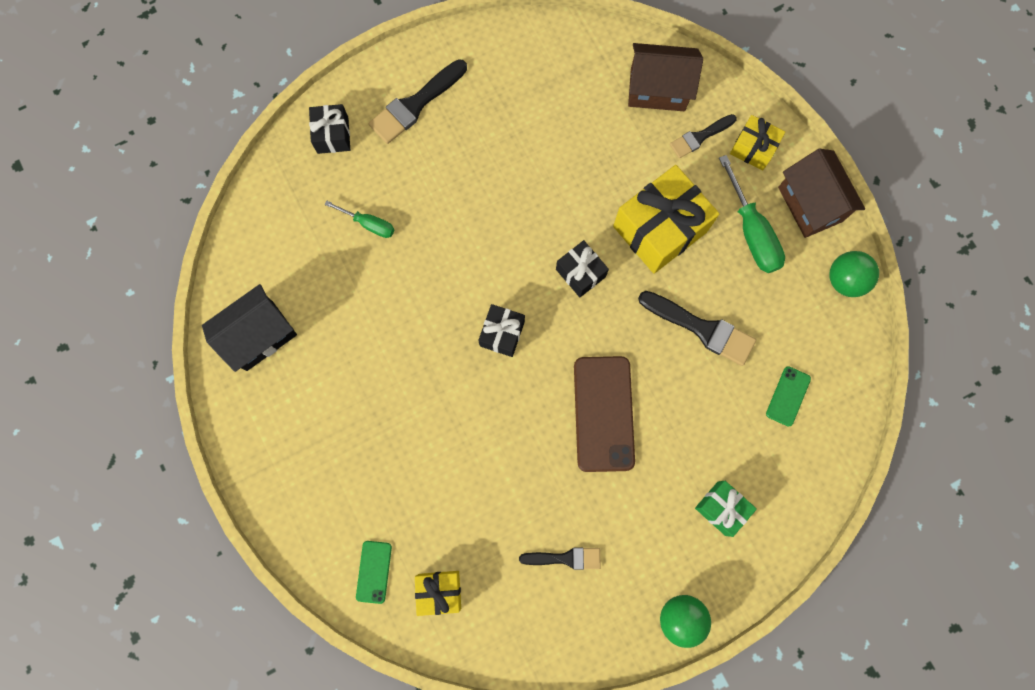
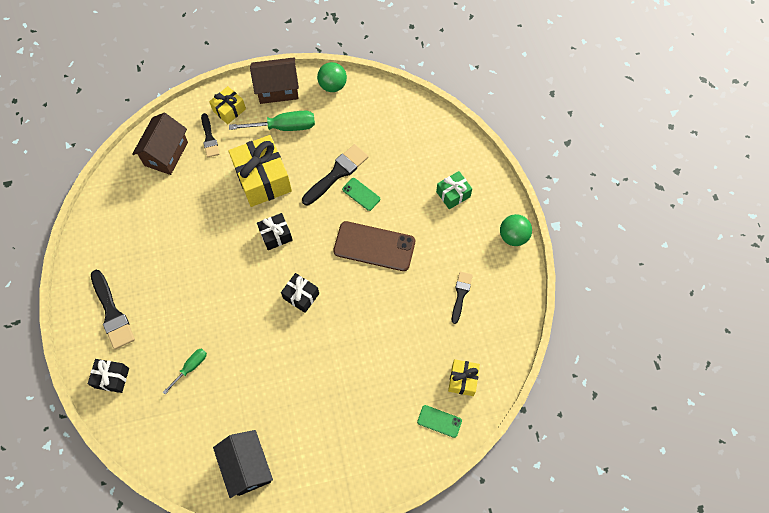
camera: 75 degrees left, 10 degrees down
green phone [766,366,811,427] -> green phone moved to [342,178,380,211]

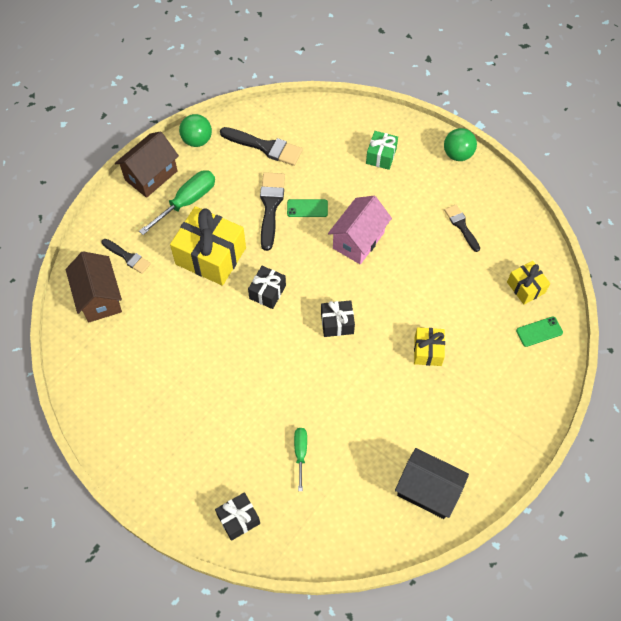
camera: 40 degrees left, 5 degrees down
black brush [91,270,135,349] -> black brush moved to [220,127,303,166]
yellow gift [209,86,246,124] -> yellow gift moved to [414,327,445,366]
brown phone [333,221,415,271] -> pink house [328,196,392,264]

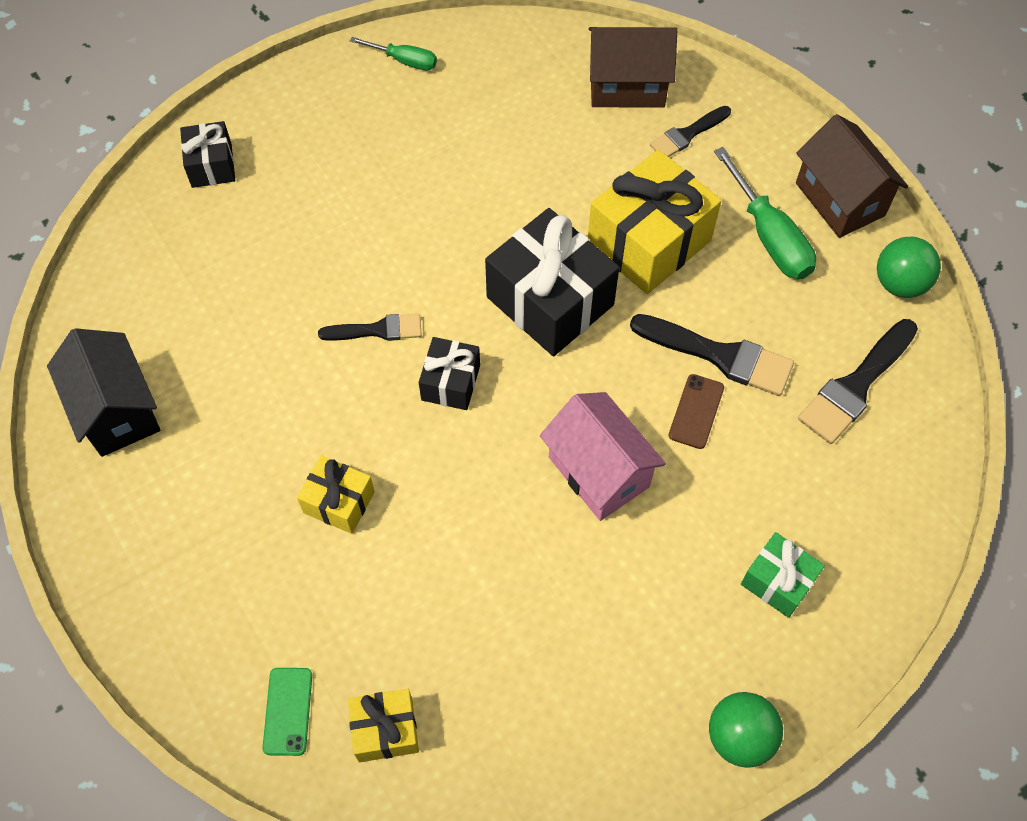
camera: 110 degrees right, 0 degrees up
black gift [248,266,286,309] -> black gift [485,208,619,356], size x1.88
green phone [287,199,328,217] -> brown phone [669,374,724,449]
green screwdriver [294,428,307,491] -> green screwdriver moved to [350,37,437,71]
black house [395,448,469,519] -> black house turned 75 degrees counterclockwise [47,328,160,457]
black brush [444,204,480,252] -> black brush moved to [318,314,422,341]

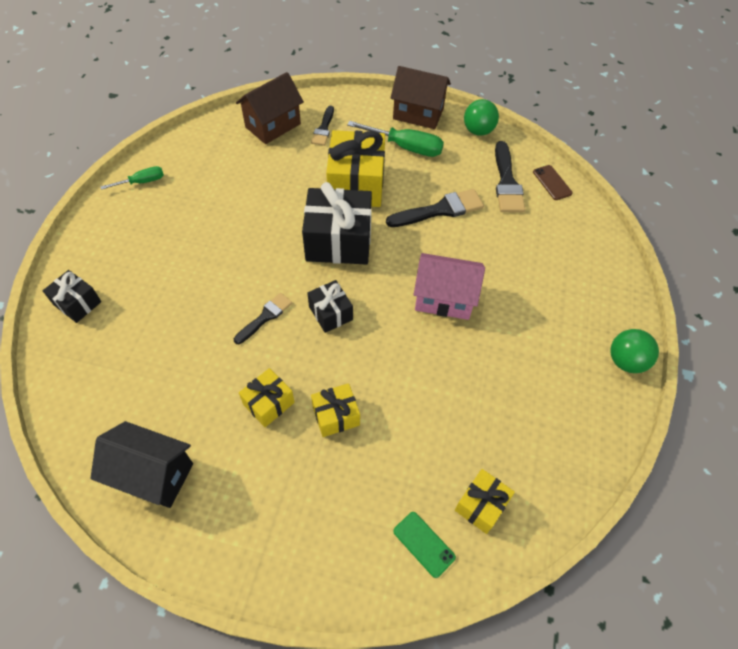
camera: 45 degrees left, 5 degrees down
brown phone [669,374,724,449] -> brown phone moved to [533,165,573,200]
green gift [741,532,825,618] -> none
none -> yellow gift [239,368,295,427]

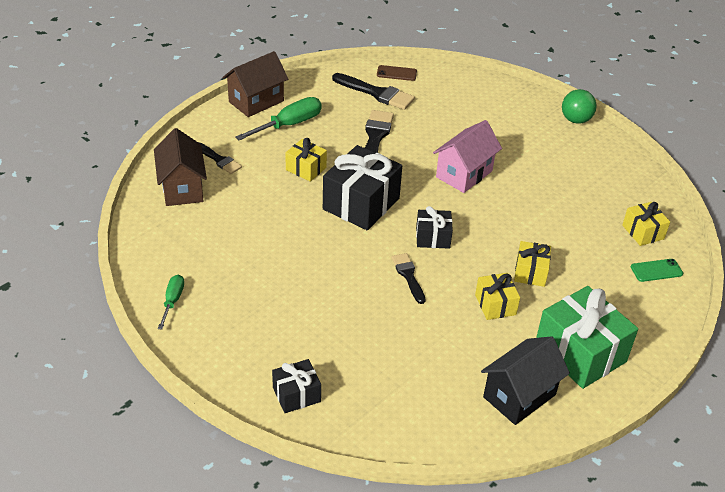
camera: 60 degrees left, 15 degrees down
yellow gift [326,130,385,207] -> yellow gift [285,138,327,182], size x0.53
green ball [464,99,499,136] -> none
none -> green gift [536,286,638,389]

